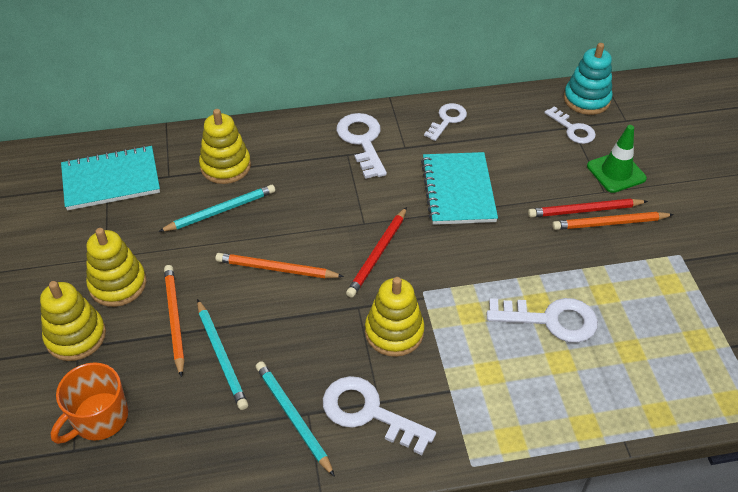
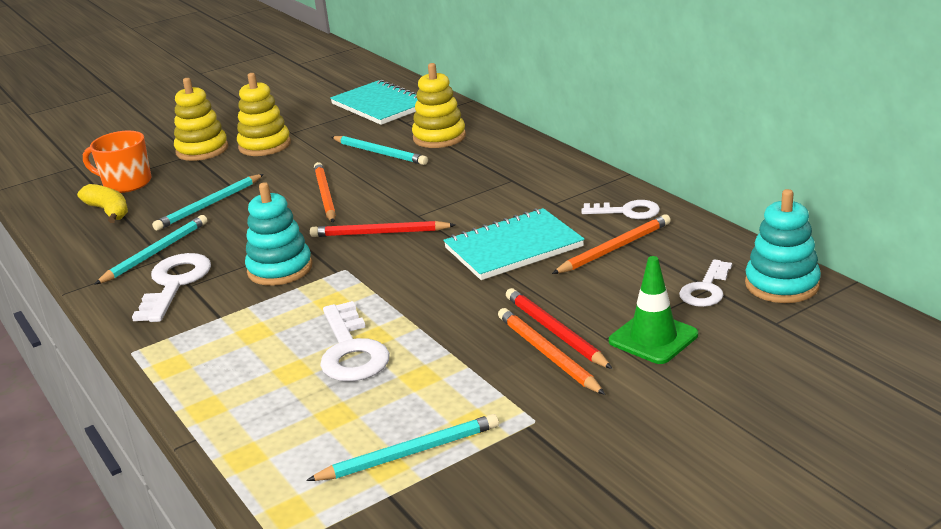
camera: 70 degrees right, 20 degrees down
orange pencil [164,265,184,378] -> orange pencil moved to [552,214,671,274]
white key [336,113,387,179] -> none
yellow stacking toy [365,277,425,357] -> turquoise stacking toy [245,182,312,286]
none -> yellow banana [77,184,128,223]
none -> turquoise pencil [306,414,499,481]

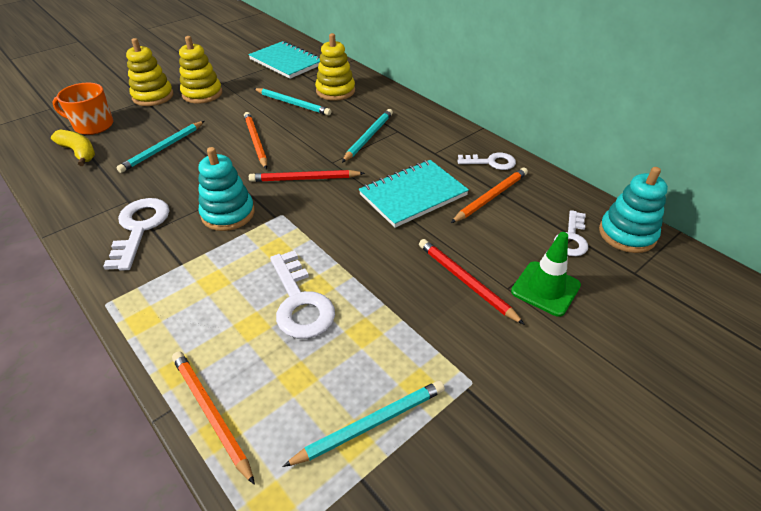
camera: 10 degrees left, 15 degrees up
turquoise pencil [94,215,207,285] -> turquoise pencil moved to [342,109,393,163]
orange pencil [498,308,605,395] -> orange pencil moved to [172,351,255,485]

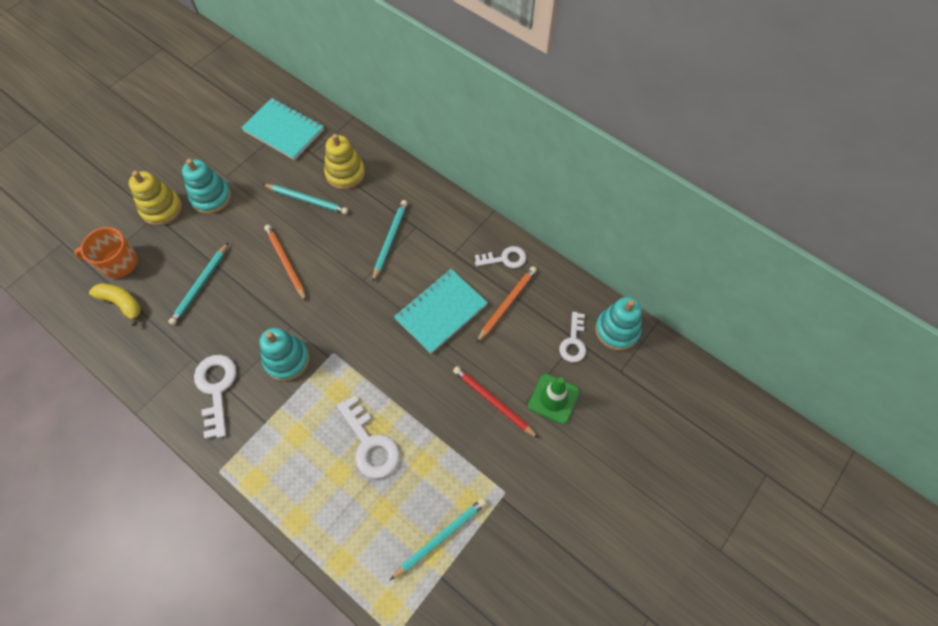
camera: 10 degrees left, 20 degrees up
orange pencil [172,351,255,485] -> none
yellow stacking toy [179,36,222,104] -> turquoise stacking toy [182,159,231,214]
red pencil [249,170,365,182] -> none

